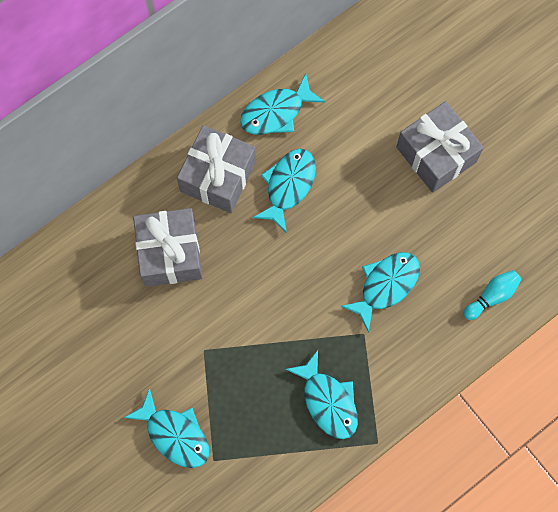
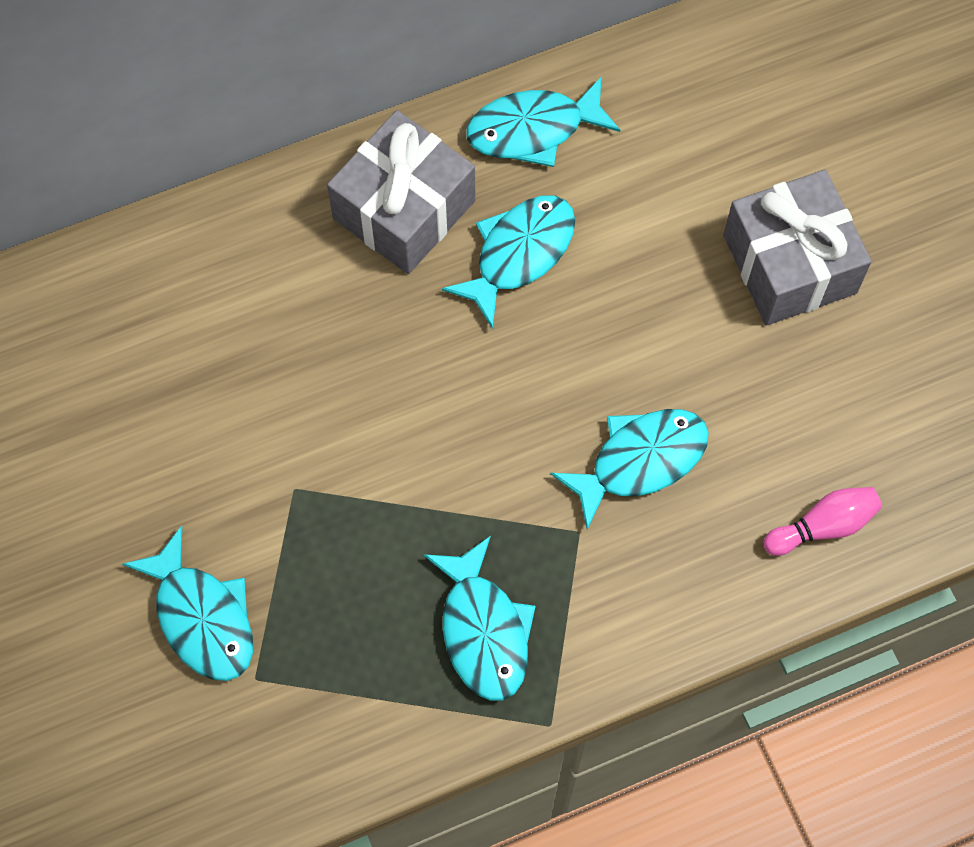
camera: 15 degrees right, 5 degrees down
grey gift [133,208,203,287] -> none
turquoise bowling pin [463,270,522,320] -> pink bowling pin [763,487,882,556]

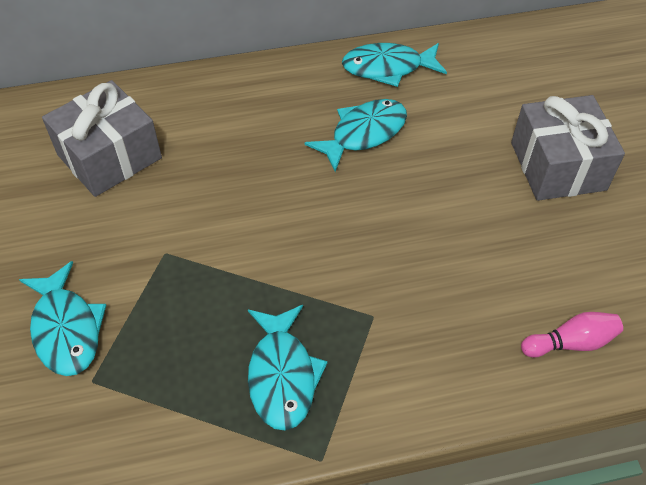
camera: 10 degrees right, 15 degrees down
grey gift [327,110,475,274] -> grey gift moved to [42,80,162,197]
turquoise fish [550,409,709,530] -> none

